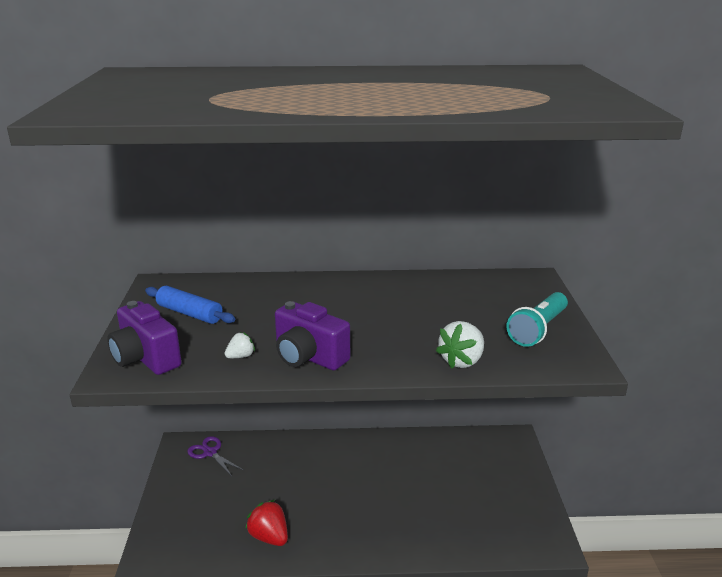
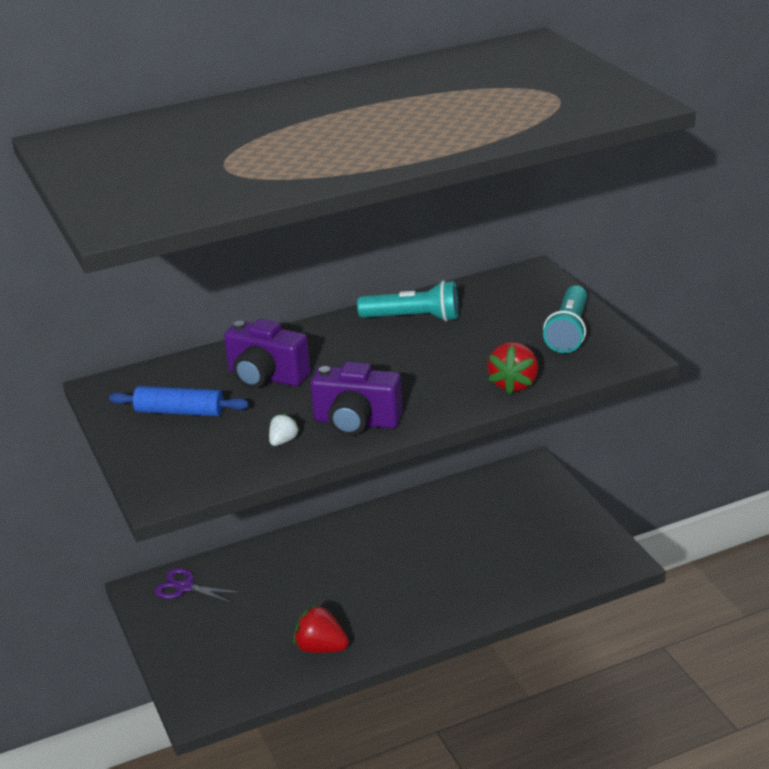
camera: 20 degrees left, 5 degrees up
purple camera [107,301,182,375] -> purple camera moved to [224,319,311,388]
white strawberry [436,321,484,369] -> red strawberry [487,342,538,394]
none -> turquoise flashlight [357,280,458,322]

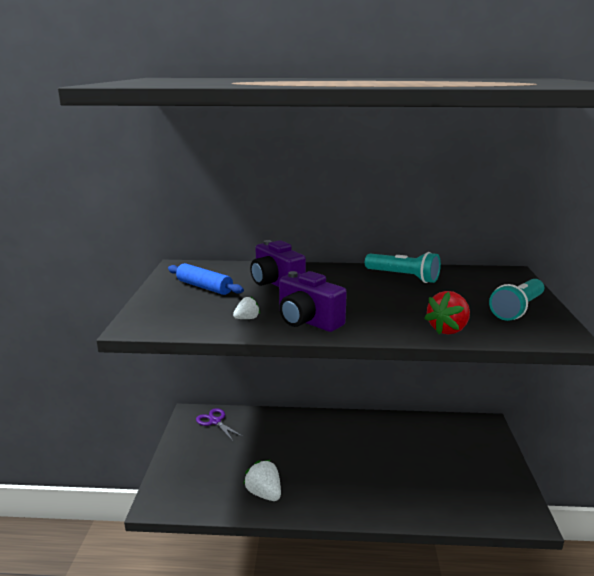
camera: 25 degrees right, 10 degrees down
red strawberry [293,604,349,653] -> white strawberry [243,460,281,501]

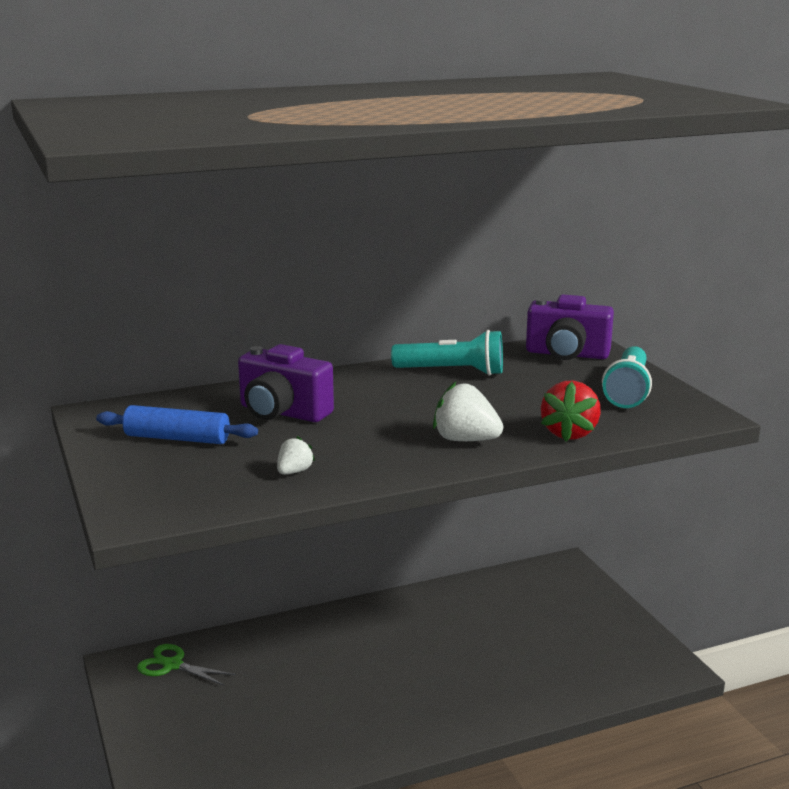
camera: 25 degrees left, 0 degrees up
purple scissors [196,408,244,441] -> green scissors [137,644,236,686]
white strawberry [243,460,281,501] -> white strawberry moved to [433,382,503,441]
purple camera [279,271,347,332] -> purple camera moved to [526,295,614,360]

